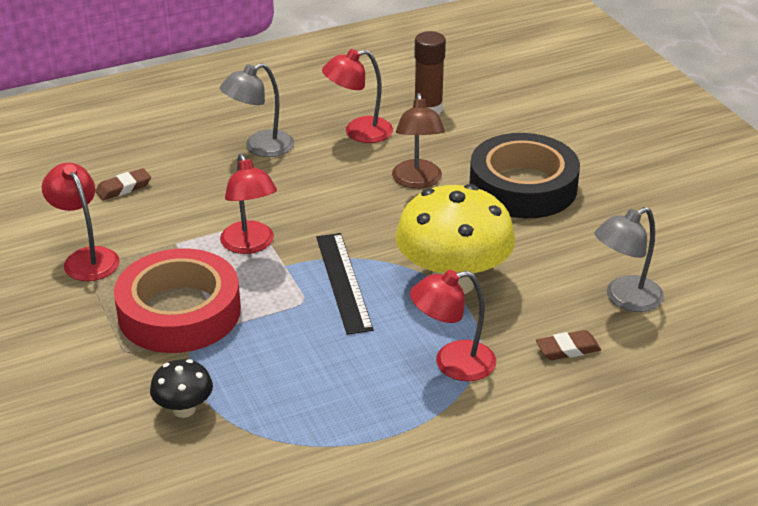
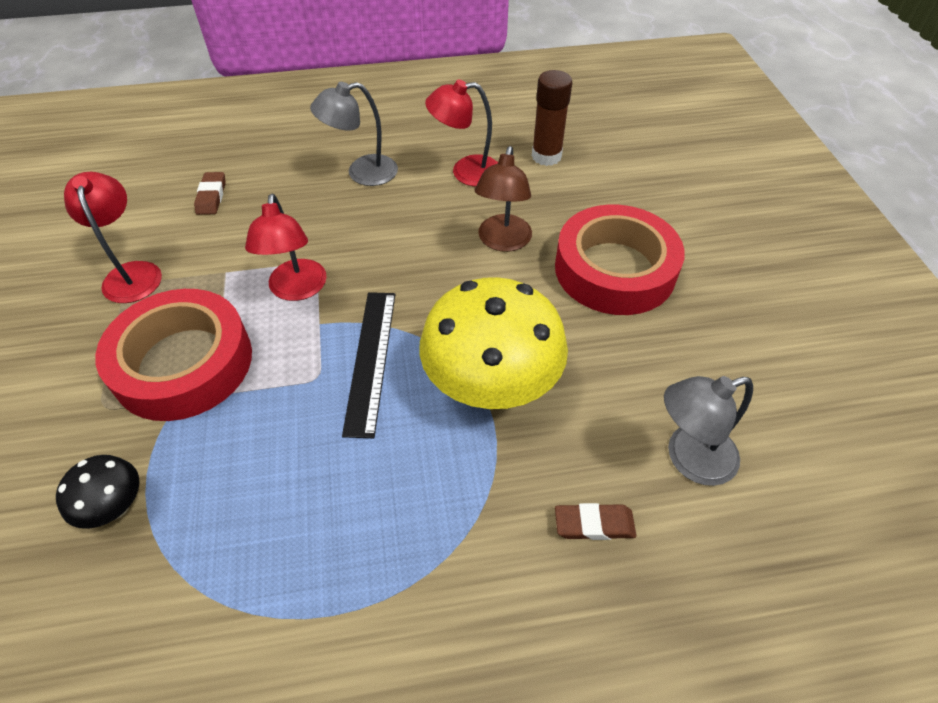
camera: 15 degrees right, 15 degrees up
brown eraser [95,168,151,201] -> brown eraser turned 75 degrees counterclockwise [194,172,226,215]
red lamp [410,270,496,381] -> none
black tape [469,133,580,218] -> red tape [555,205,685,315]

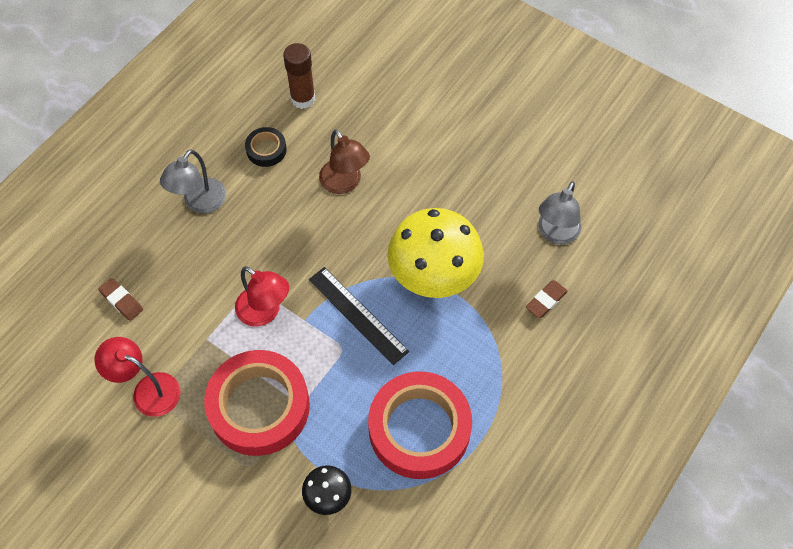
camera: 45 degrees left, 10 degrees up
red lamp [425,80,498,186] -> black tape [245,127,287,167]
red tape [555,205,685,315] -> red tape moved to [368,372,472,479]

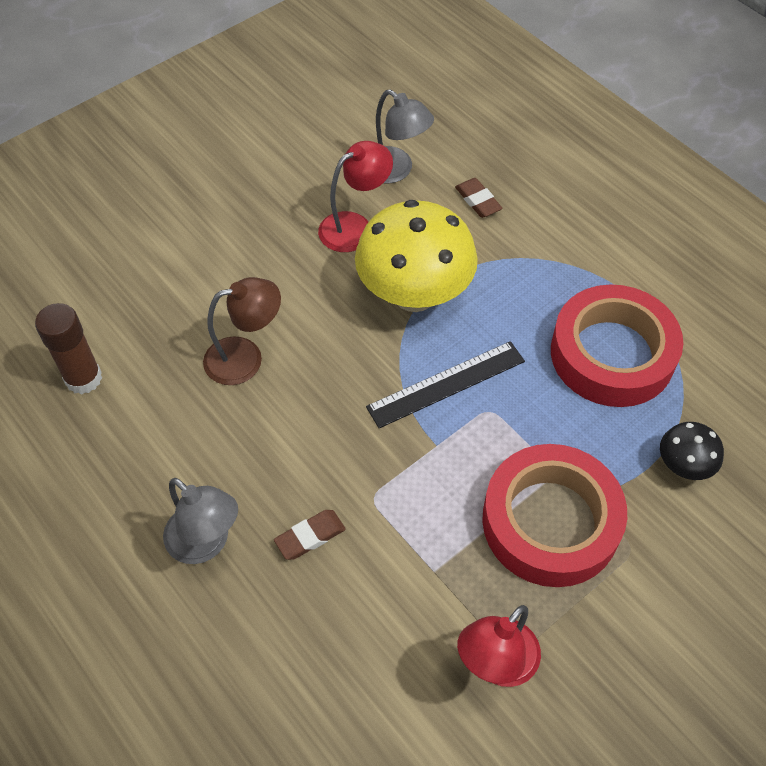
camera: 75 degrees left, 5 degrees down
brown eraser [98,278,143,321] -> brown eraser moved to [274,510,346,560]
red lamp [235,266,289,327] -> red lamp moved to [318,141,393,252]
black tape [245,127,287,167] -> none

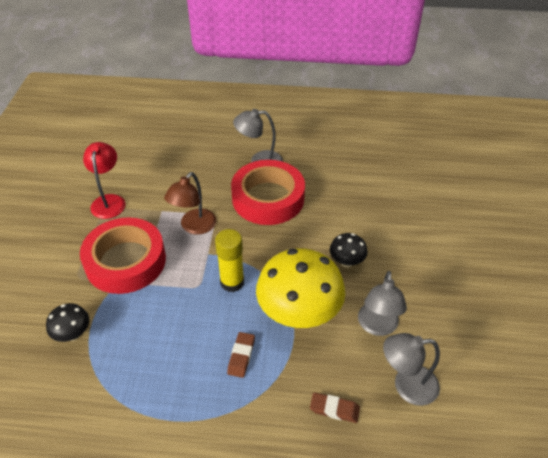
camera: 135 degrees right, 10 degrees down
brown glue stick [35,303,102,394] -> none
brown lamp [203,277,281,385] -> brown lamp moved to [164,172,216,235]
brown eraser [274,510,346,560] -> brown eraser moved to [227,332,255,378]
red lamp [318,141,393,252] -> grey lamp [358,271,407,336]
black ruler [366,341,525,428] -> yellow glue stick [215,229,244,292]
red tape [551,284,683,407] -> red tape moved to [231,160,305,225]
none -> black mushroom [330,233,368,267]

